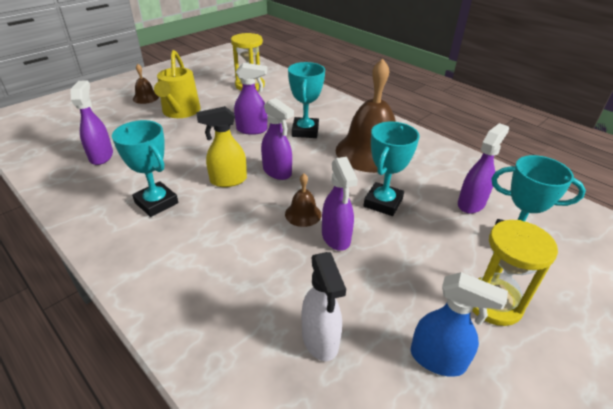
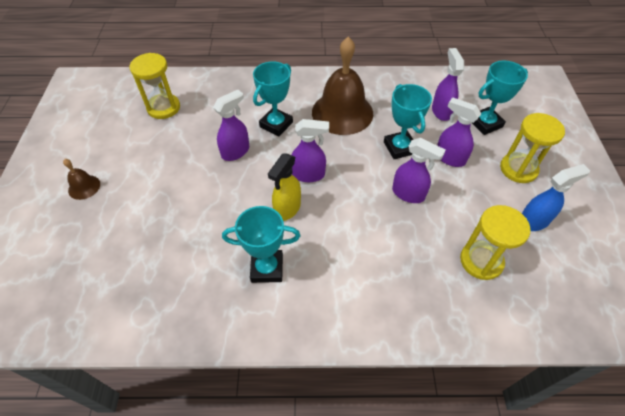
camera: 45 degrees left, 15 degrees up
purple spray bottle [70,80,113,165] -> purple spray bottle moved to [437,98,481,167]
yellow watering can [154,50,201,118] -> none
brown bell [285,174,322,227] -> none
turquoise trophy [288,62,325,138] -> turquoise trophy turned 75 degrees clockwise [253,61,293,136]
white spray bottle [302,252,346,361] -> yellow hourglass [460,205,531,280]

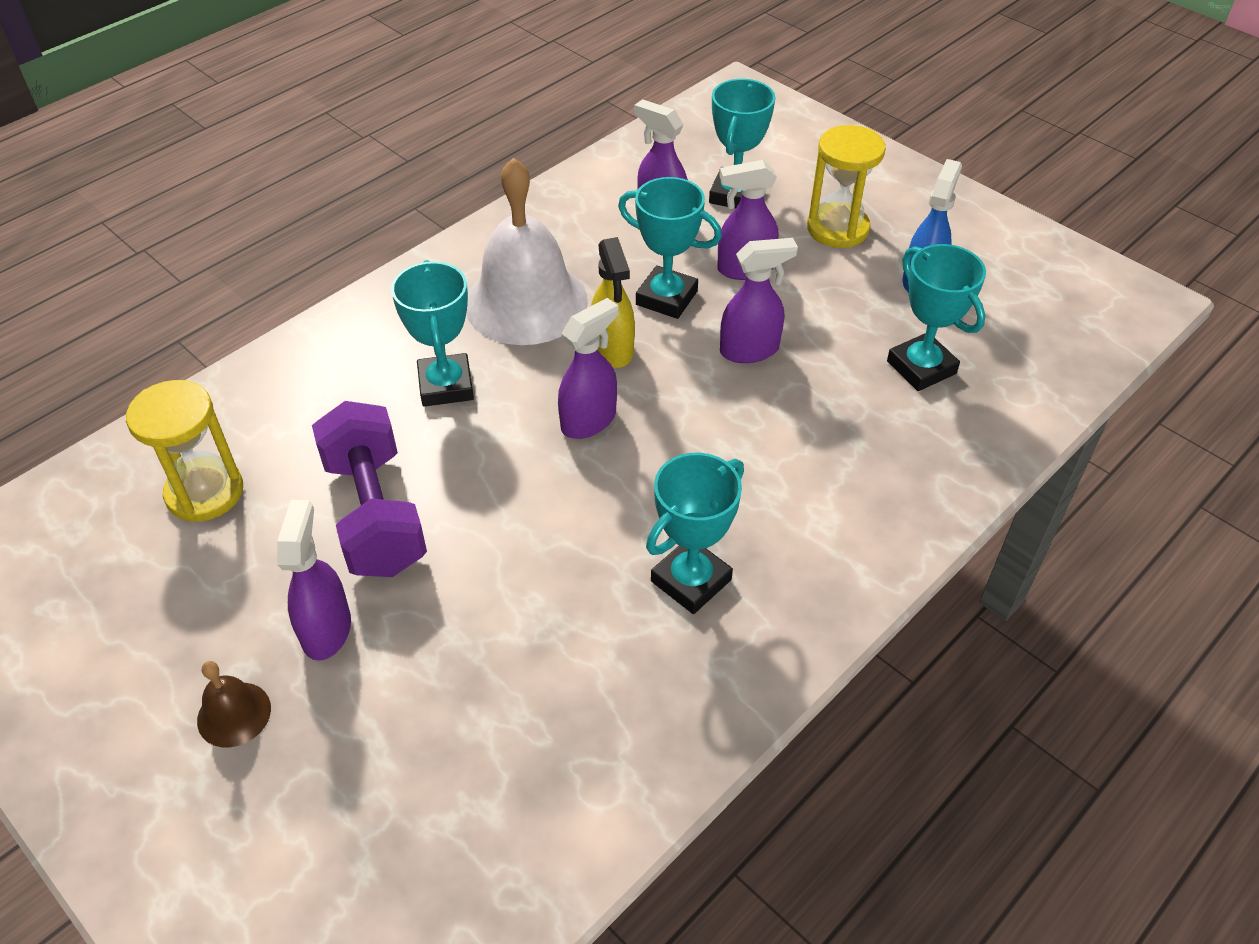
camera: 45 degrees left, 5 degrees down
purple spray bottle [213,90,249,161] -> purple spray bottle moved to [277,500,351,661]
yellow spray bottle [268,153,301,221] -> yellow spray bottle moved to [591,237,635,368]
brown bell [312,37,373,135] -> white bell [466,158,588,345]
yellow hourglass [460,205,531,280] -> turquoise trophy [887,244,986,391]
none -> purple dumbbell [312,401,427,577]

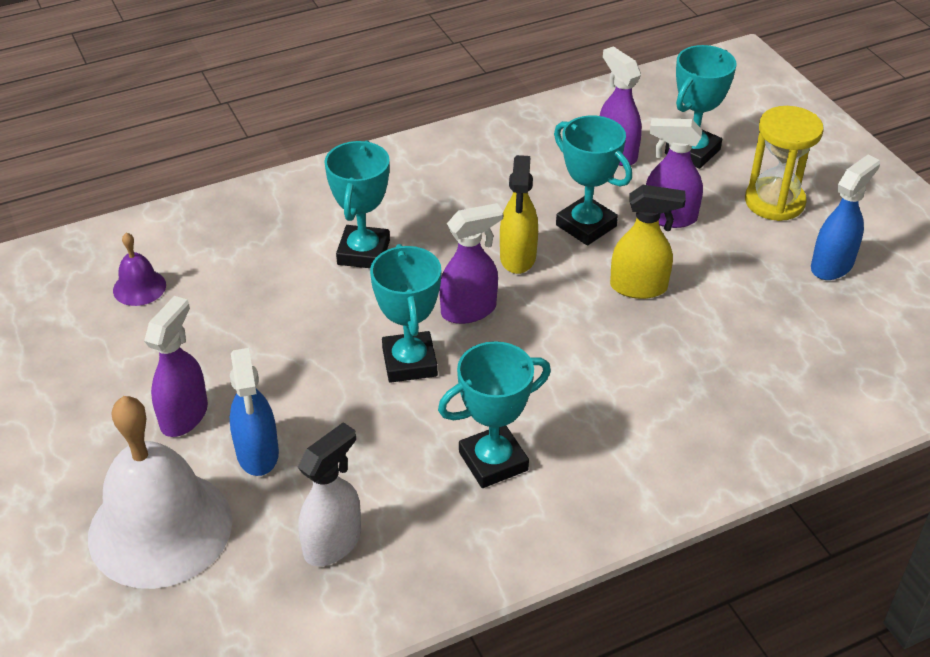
camera: 20 degrees right, 5 degrees down
yellow hourglass [126,380,243,522] -> purple bell [113,232,166,306]
brown bell [197,661,271,747] -> none
purple dumbbell [312,401,427,577] -> none
white bell [466,158,588,345] -> white bell moved to [88,396,232,589]
purple spray bottle [720,238,798,363] -> yellow spray bottle [610,185,686,299]
turquoise trophy [887,244,986,391] -> turquoise trophy moved to [370,244,441,383]
none -> blue spray bottle [230,348,279,476]
none -> white spray bottle [298,422,361,566]

